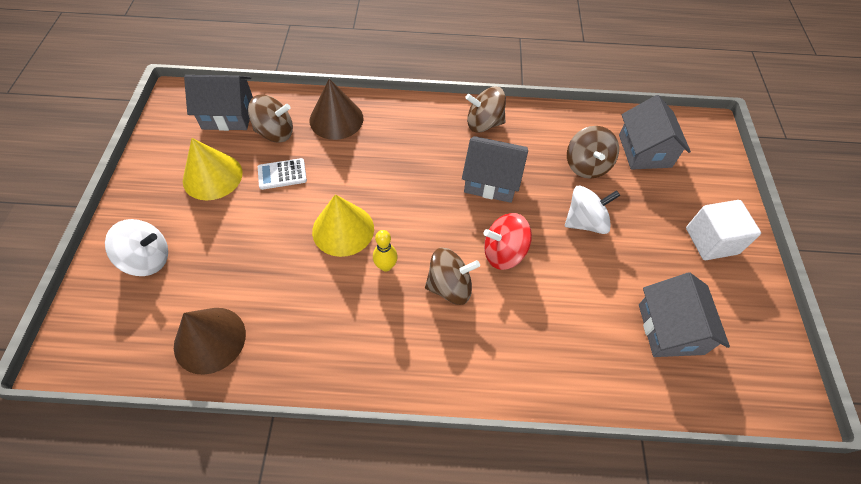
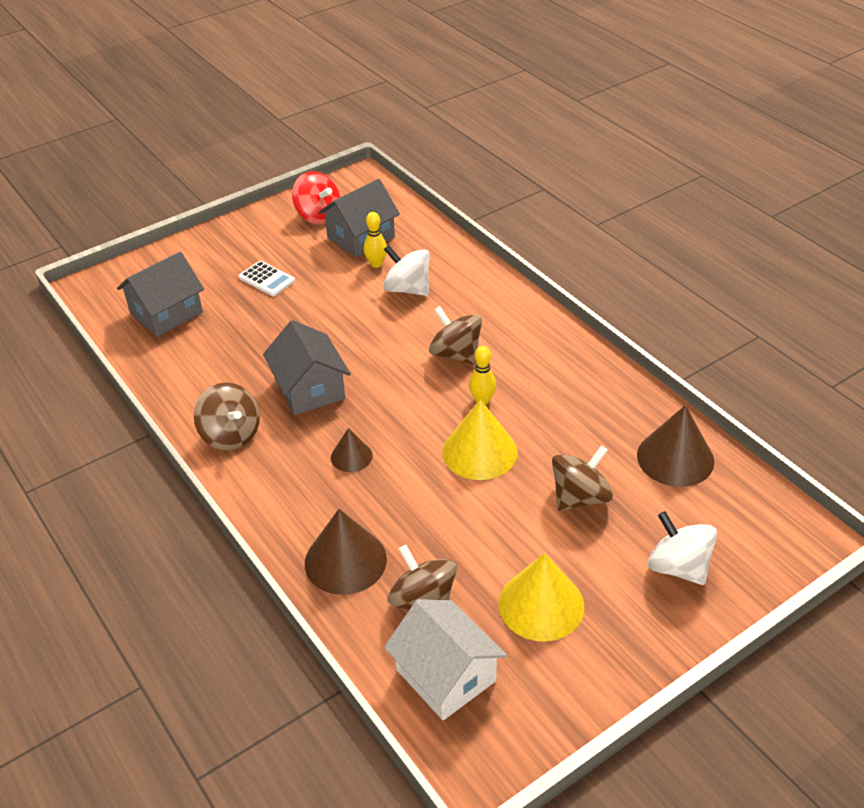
camera: 125 degrees left, 15 degrees down
grey house [184,75,253,131] -> white house [384,599,507,720]
white calculator [258,158,307,190] -> white calculator moved to [239,261,295,296]
red spinning top [484,213,532,270] -> red spinning top moved to [292,171,341,225]
white spinning top [565,186,620,234] -> white spinning top moved to [383,245,430,296]
brown spinning top [567,126,619,179] -> brown spinning top moved to [552,445,613,511]
white cube [686,200,761,260] -> none
none -> brown cone [331,428,373,472]
none -> yellow bowling pin [363,212,387,268]

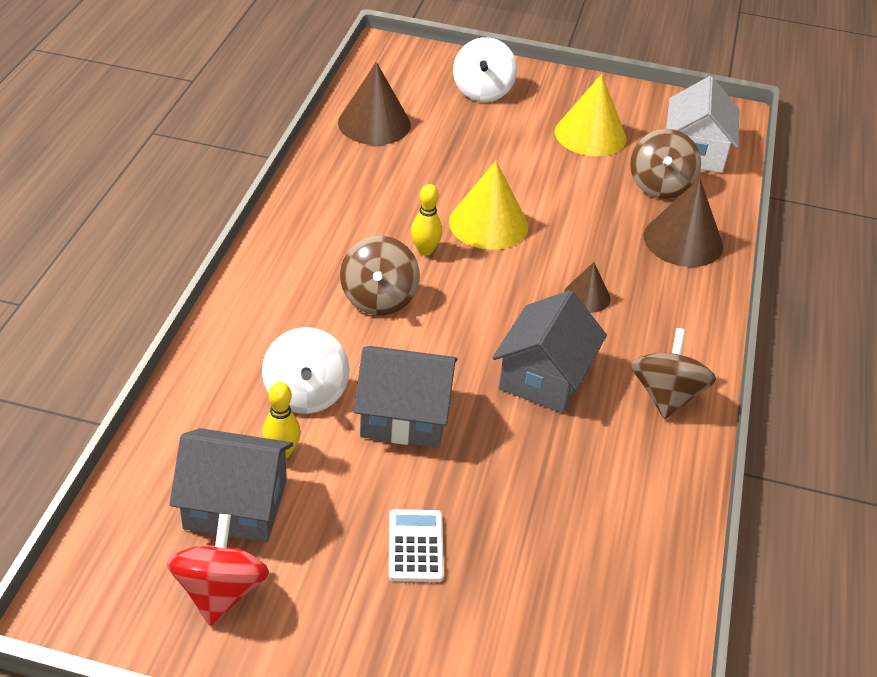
camera: 135 degrees left, 0 degrees up
grey house [117,252,204,337] -> grey house moved to [354,346,457,448]
brown spinning top [552,445,613,511] -> none

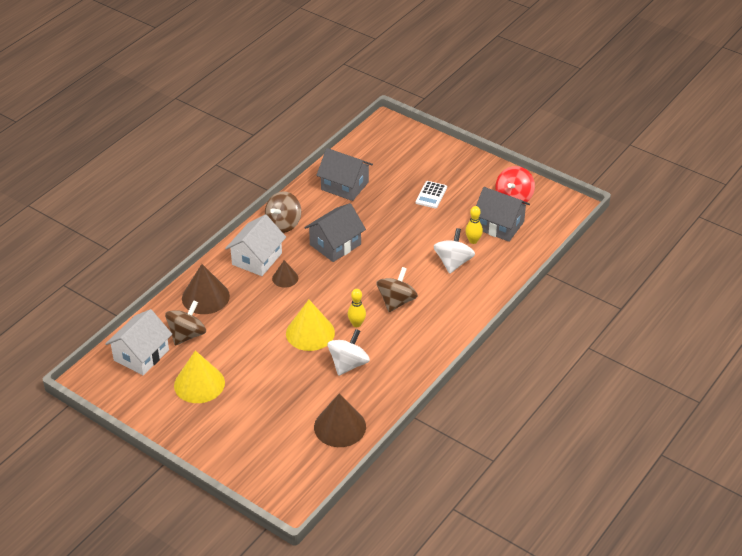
camera: 155 degrees left, 0 degrees up
grey house [354,346,457,448] -> grey house moved to [316,148,373,201]
white spinning top [453,37,517,102] -> white spinning top moved to [328,329,370,376]
none -> white house [225,214,286,276]

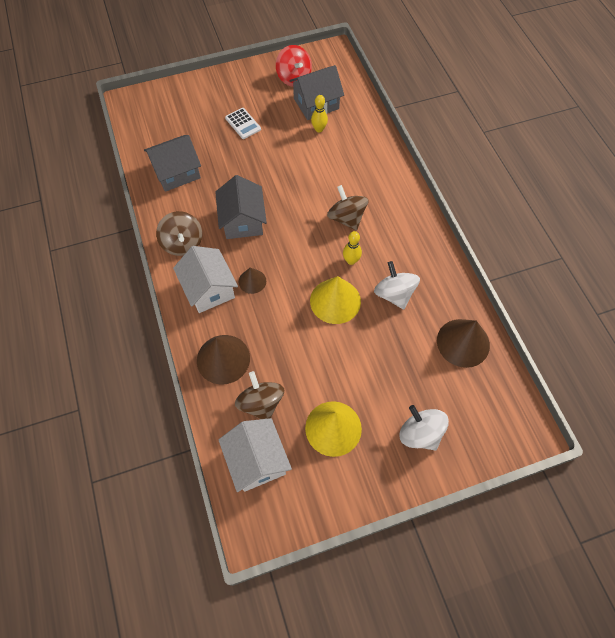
camera: 55 degrees left, 20 degrees up
white spinning top [434,228,475,274] -> white spinning top moved to [399,405,449,450]

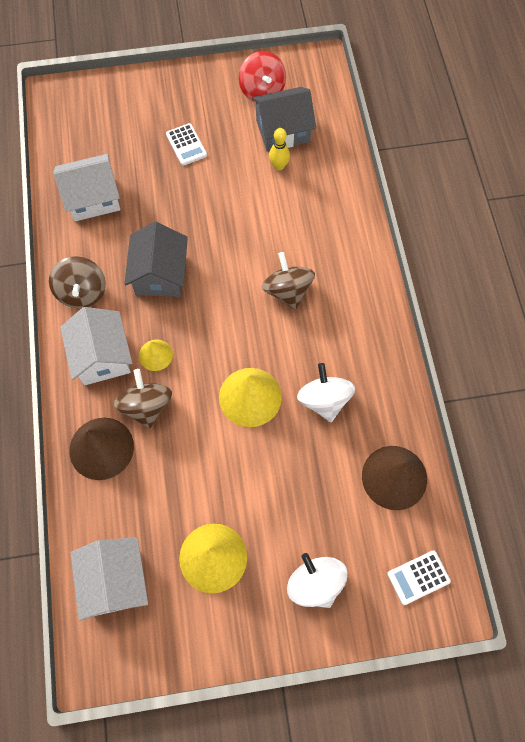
camera: 10 degrees right, 5 degrees up
grey house [144,135,201,192] -> white house [53,154,121,221]
brown spinning top [235,371,284,419] -> brown spinning top moved to [114,369,172,429]
brown cone [239,268,266,294] -> yellow cone [139,340,173,371]
yellow bowling pin [343,231,362,265] -> none
none -> white calculator [387,550,451,605]

